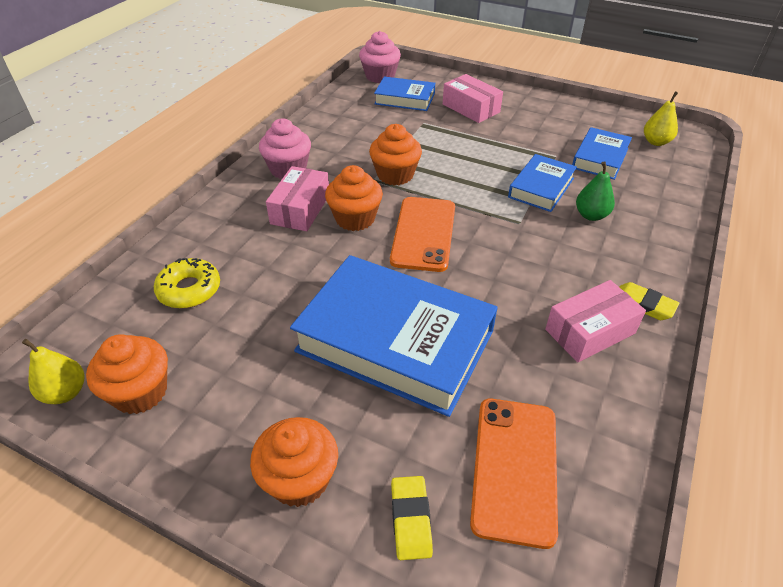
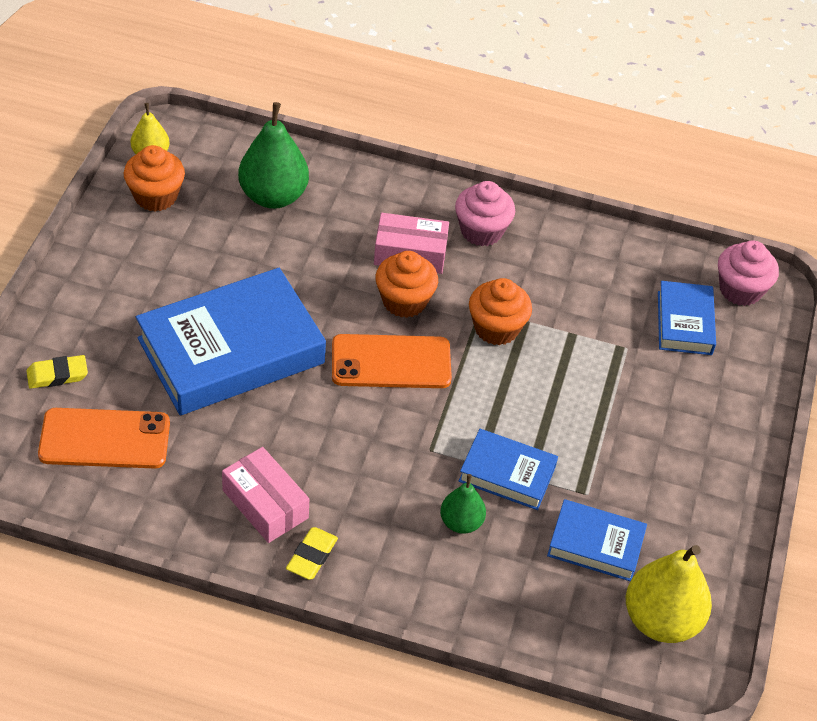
camera: 75 degrees right, 5 degrees up
yellow donut [154,258,220,309] -> green pear [238,102,309,209]
orange cupcake [250,417,338,507] -> none
blue book [290,255,498,417] -> blue book turned 45 degrees clockwise [136,268,326,415]
pink box [443,74,503,123] -> none
yellow pear [644,91,678,146] -> yellow pear [626,545,712,643], size x1.79

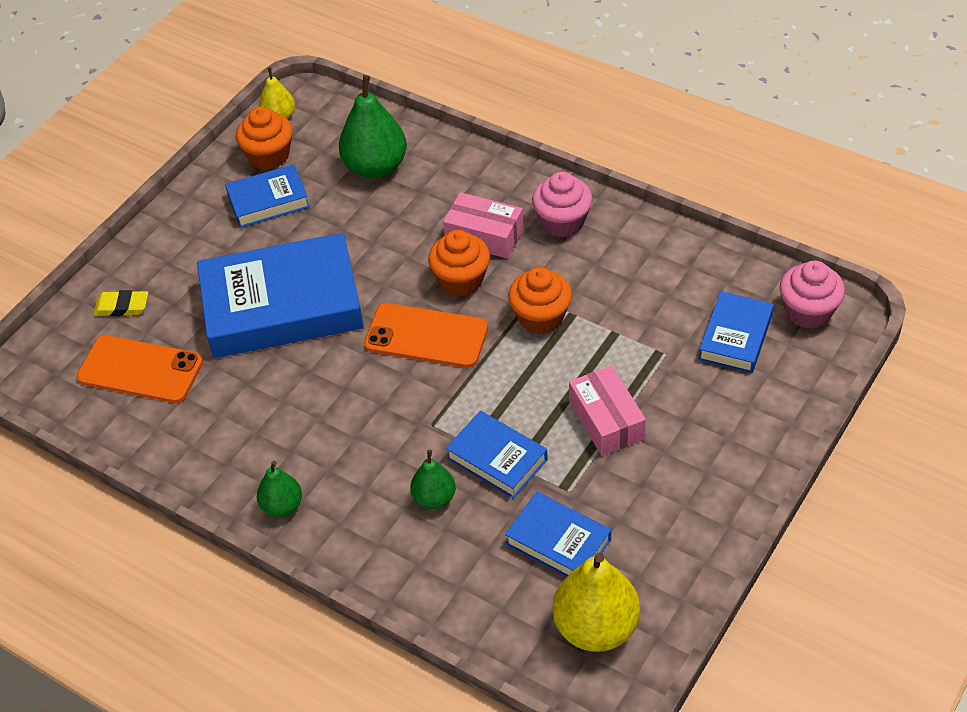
camera: 25 degrees right, 0 degrees up
pink box [222,447,309,543] -> pink box moved to [569,365,646,456]
yellow eraser [286,527,338,580] -> green pear [257,461,302,517]
none -> blue book [225,164,310,228]

